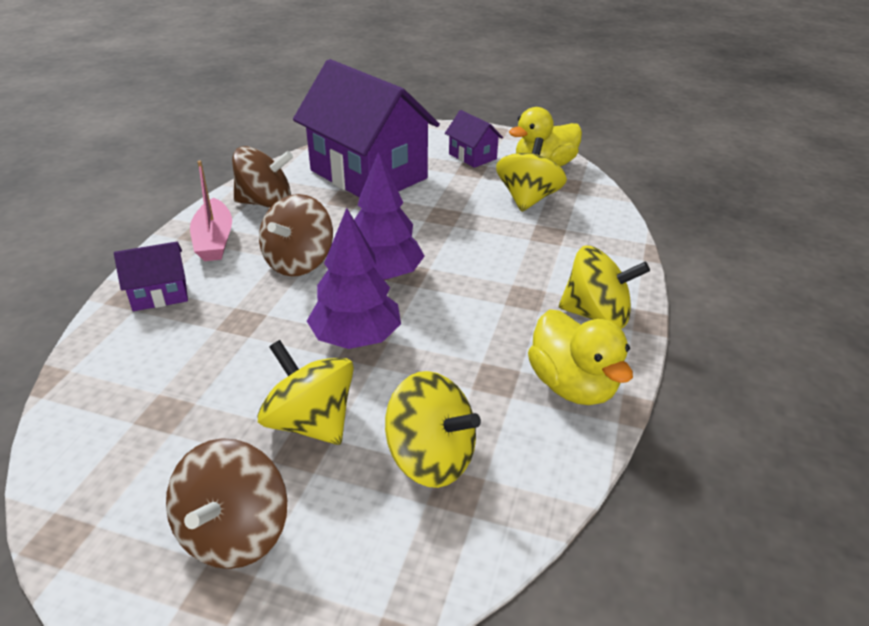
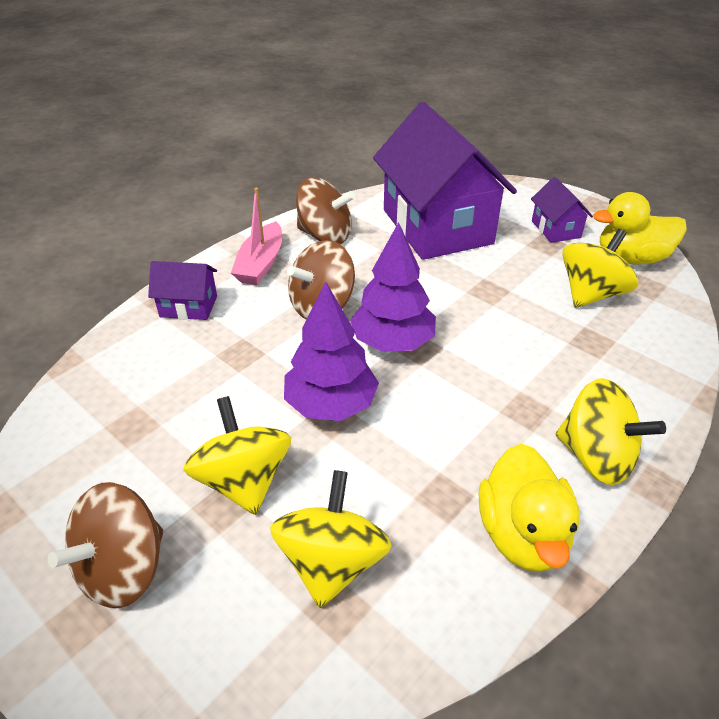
camera: 25 degrees right, 5 degrees up
yellow spinning top [385,371,481,488] -> yellow spinning top turned 135 degrees counterclockwise [270,470,392,608]

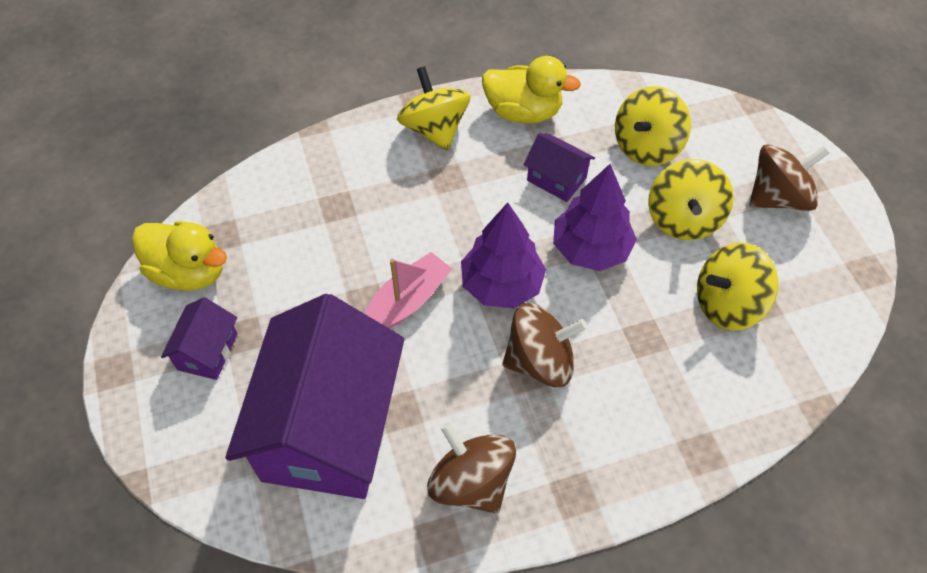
camera: 150 degrees left, 15 degrees up
purple house [148,261,217,320] -> purple house moved to [524,133,595,202]
pink boat [231,188,282,285] -> pink boat moved to [364,252,452,329]
yellow duck [479,443,580,572] -> yellow duck turned 75 degrees clockwise [482,56,581,124]
yellow spinning top [562,229,638,308] -> yellow spinning top moved to [697,243,778,330]

